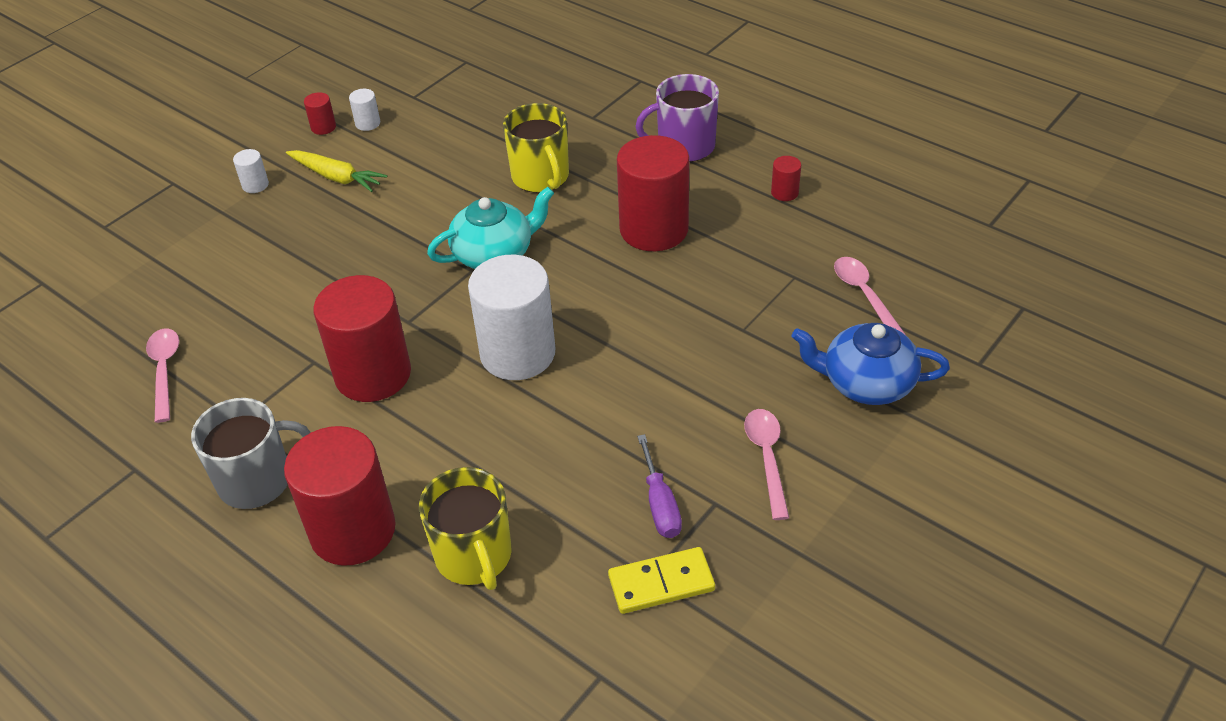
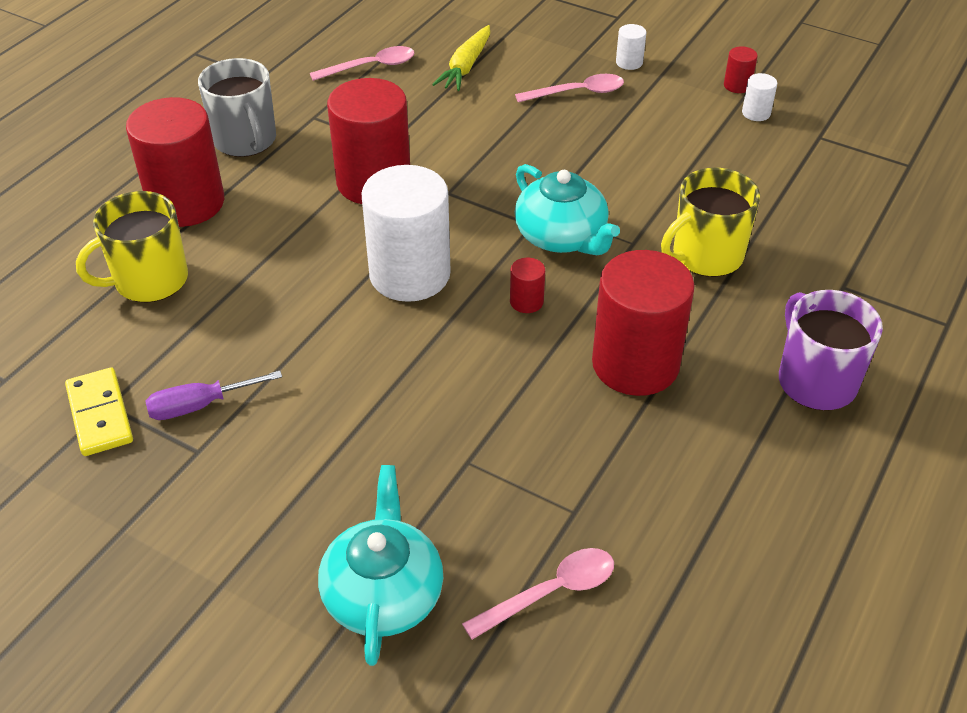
camera: 80 degrees right, 0 degrees up
yellow carrot [286,150,387,192] -> yellow carrot moved to [432,25,490,91]
pink spoon [744,409,789,520] -> pink spoon moved to [515,74,624,102]
red cylinder [771,156,801,201] -> red cylinder moved to [510,258,545,313]
blue teapot [792,323,950,405] -> turquoise teapot [318,465,443,666]

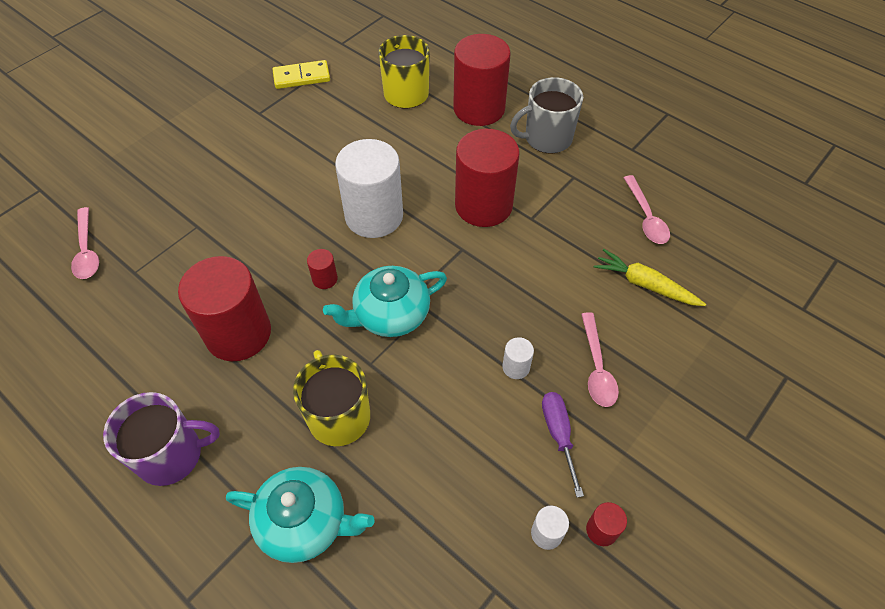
camera: 100 degrees right, 10 degrees up
purple screwdriver [145,371,282,420] -> purple screwdriver moved to [542,392,584,498]
turquoise teapot [318,465,443,666] -> turquoise teapot moved to [226,467,375,563]
white cylinder [616,24,646,70] -> white cylinder moved to [502,337,534,379]

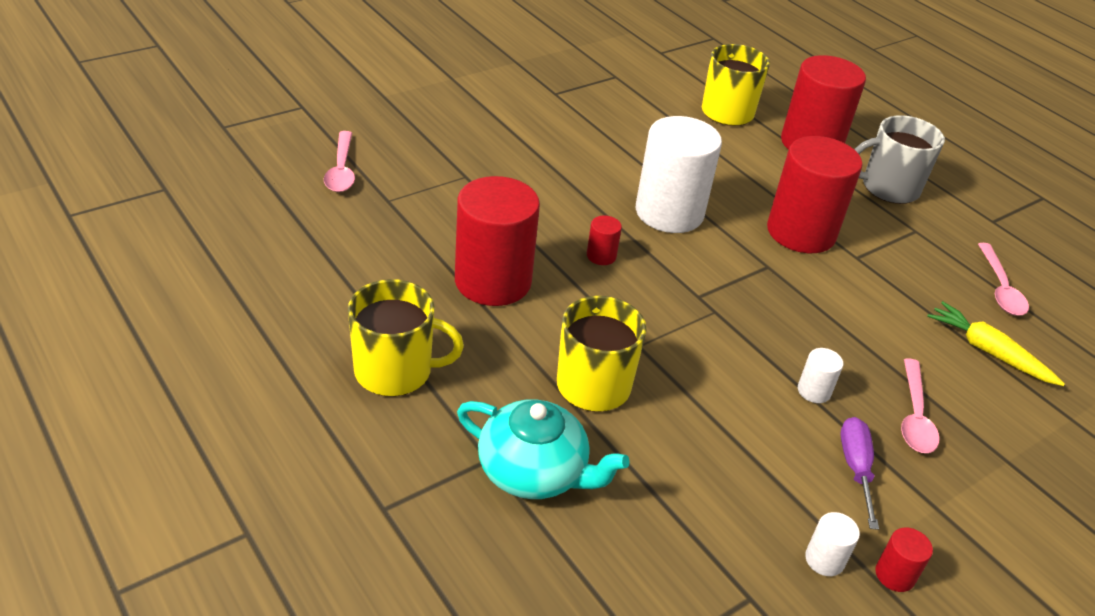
camera: 10 degrees right, 15 degrees down
purple mug [103,392,220,486] -> yellow mug [348,279,464,396]
yellow domino [272,60,330,89] -> none
turquoise teapot [323,266,447,337] -> none

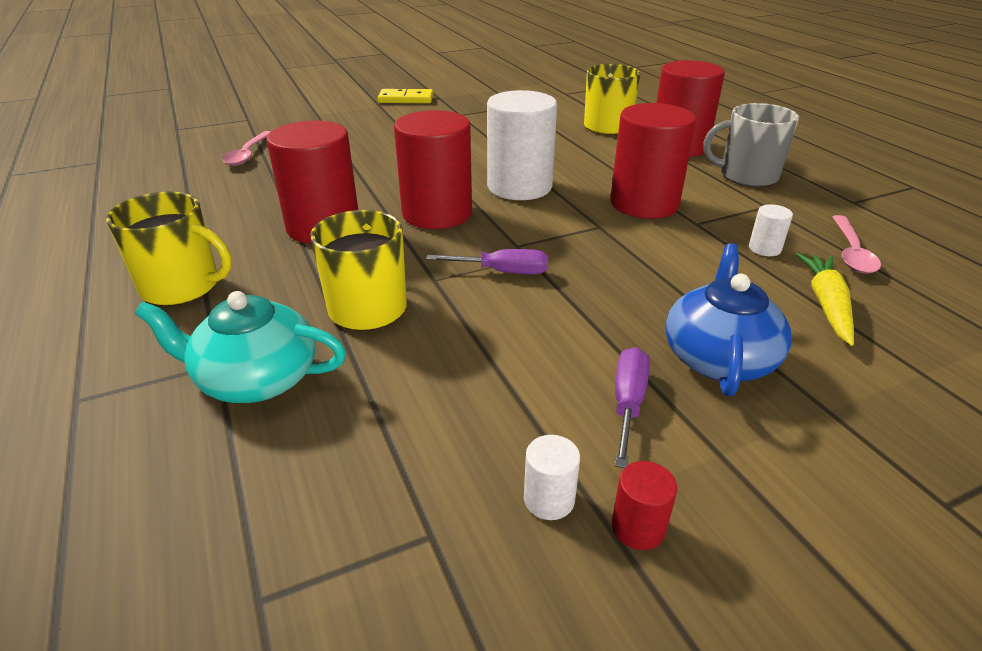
camera: 15 degrees right, 5 degrees down
turquoise teapot [457,399,629,499] -> turquoise teapot turned 150 degrees clockwise [135,291,346,403]
red cylinder [587,215,622,265] -> red cylinder [394,110,472,229], size x2.44
white cylinder [798,348,844,403] -> white cylinder moved to [749,204,793,256]
pink spoon [901,358,940,453] -> blue teapot [666,243,792,396]
yellow carrot [927,301,1065,386] -> yellow carrot turned 45 degrees clockwise [796,253,854,346]
none -> yellow domino [378,89,434,103]
none -> purple screwdriver [426,249,548,274]

